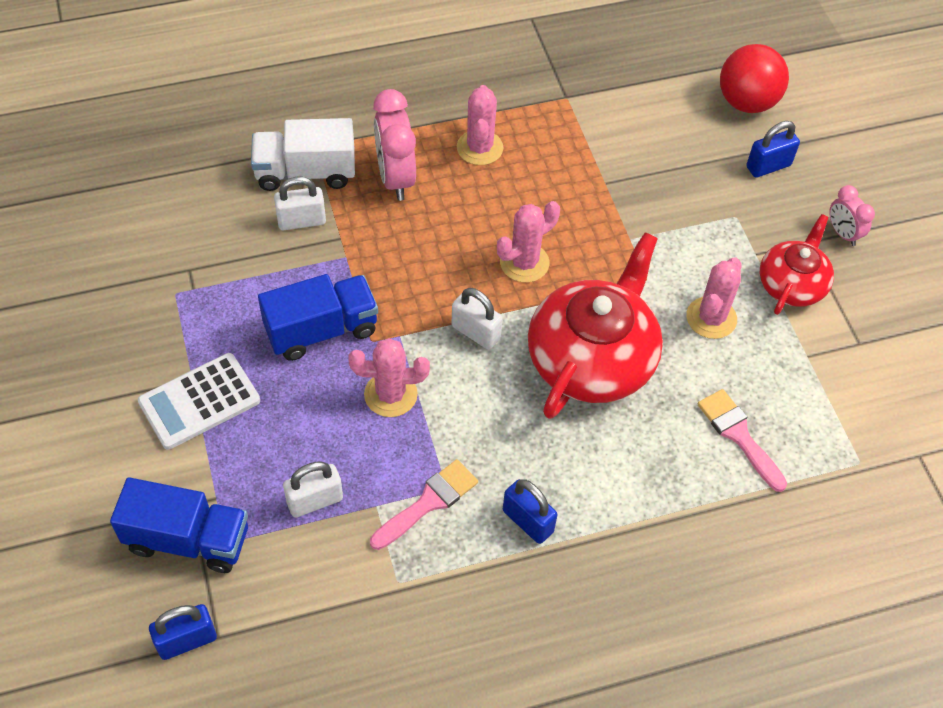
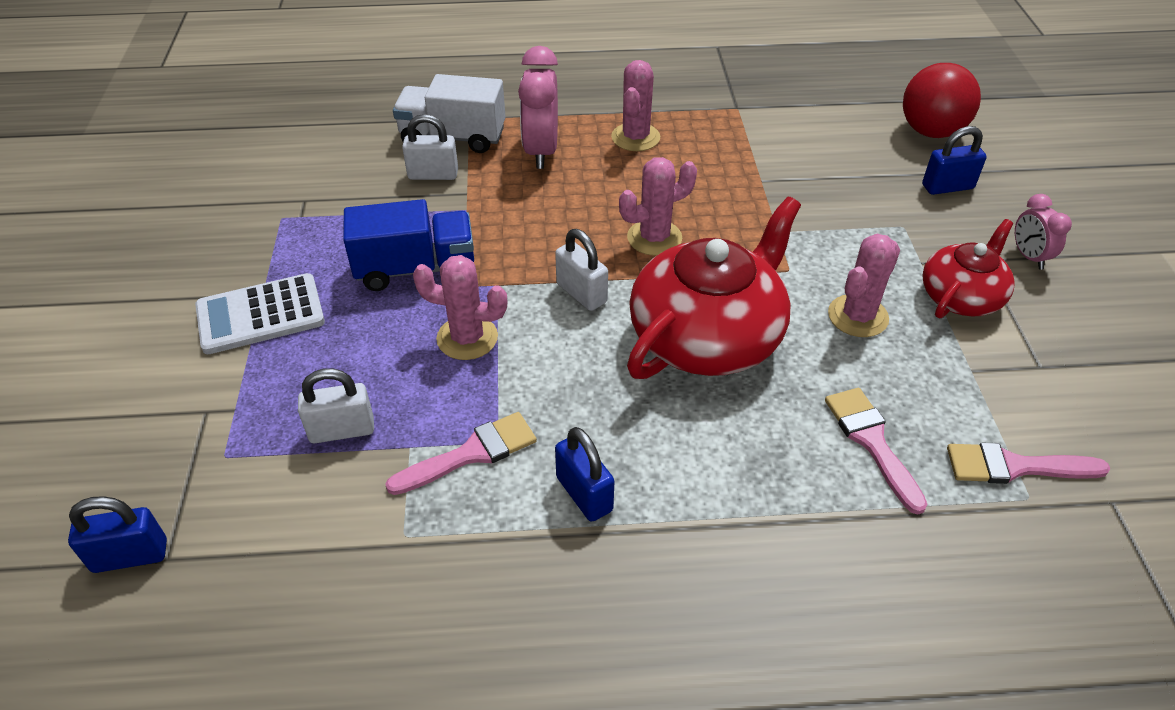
camera: 15 degrees right, 10 degrees down
blue truck [110,477,248,573] -> none
none -> pink brush [947,443,1110,484]

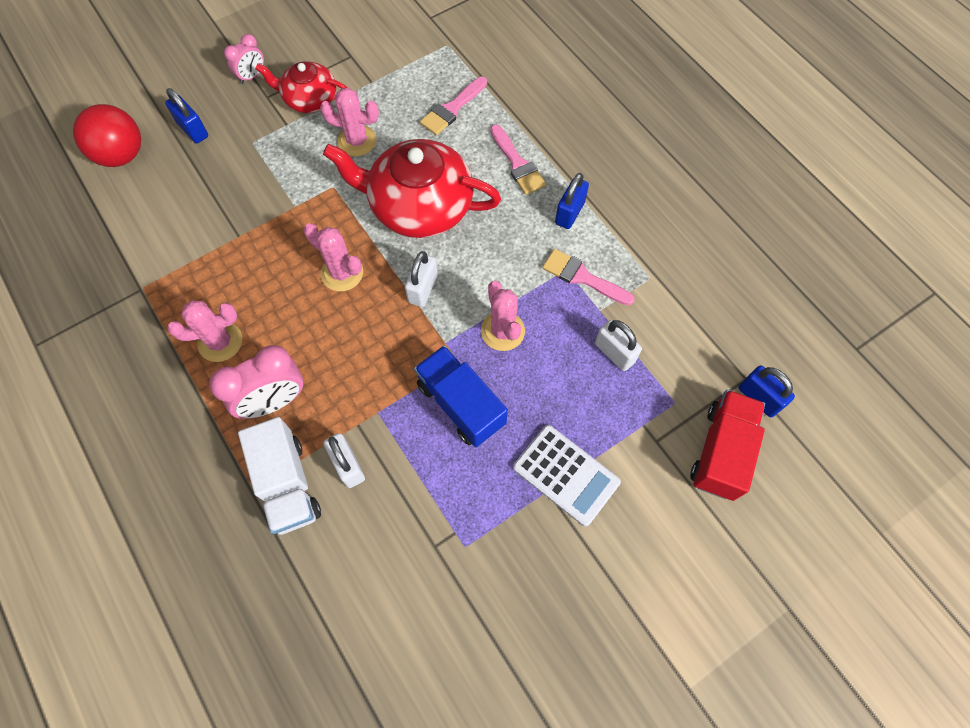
camera: 120 degrees left, 20 degrees up
pink brush [947,443,1110,484] -> pink brush moved to [490,125,546,195]
none -> red truck [690,390,765,501]

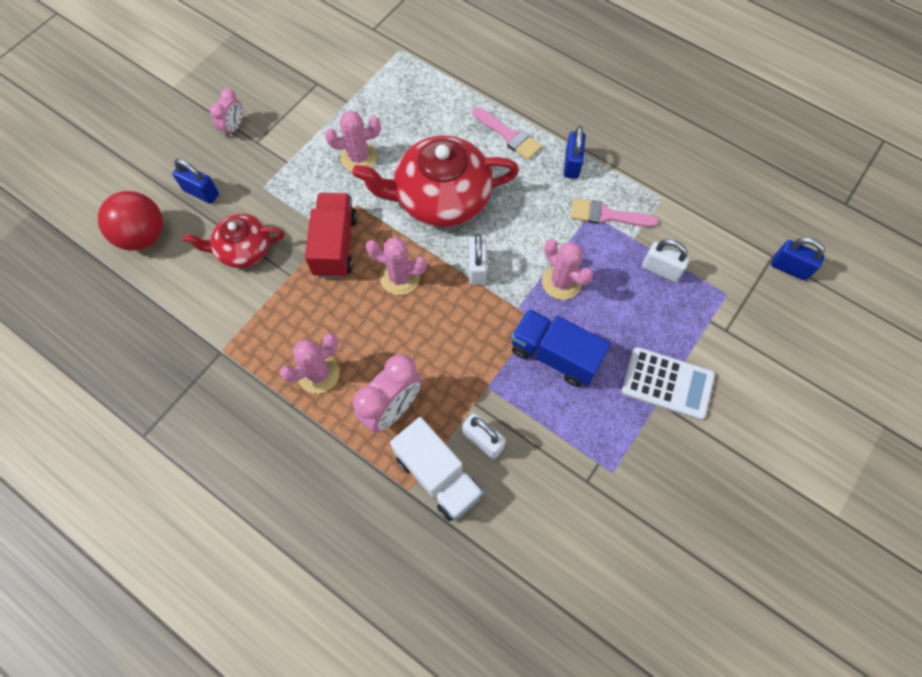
camera: 20 degrees left, 0 degrees up
red teapot [255,62,347,113] -> red teapot moved to [182,214,285,268]
pink brush [420,77,487,135] -> none
red truck [690,390,765,501] -> red truck moved to [305,193,357,278]

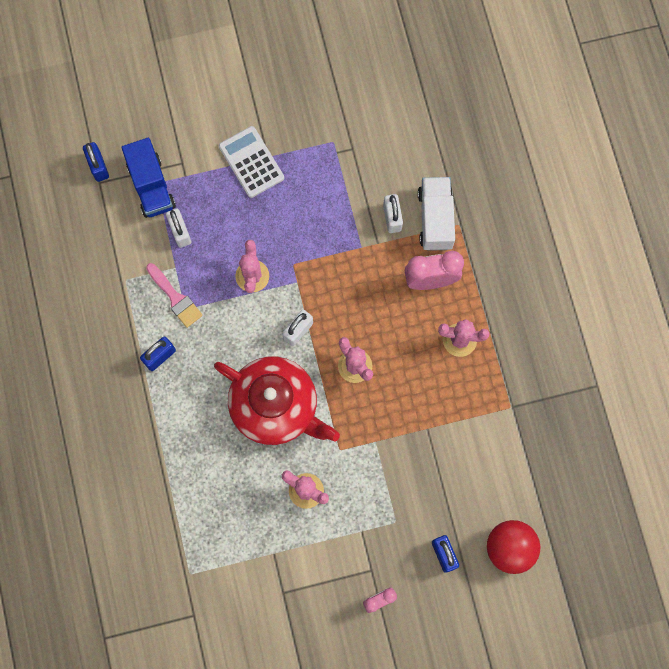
camera: 140 degrees left, 10 degrees up
red teapot [182,214,285,268] -> none
red truck [305,193,357,278] -> none
pink brush [473,107,542,160] -> none
blue truck [511,309,611,387] -> blue truck moved to [122,138,176,218]

